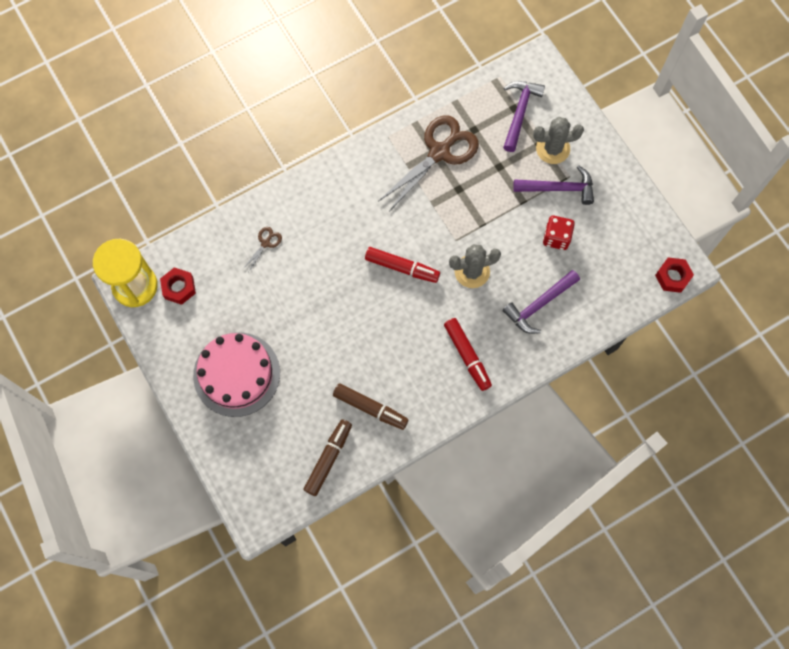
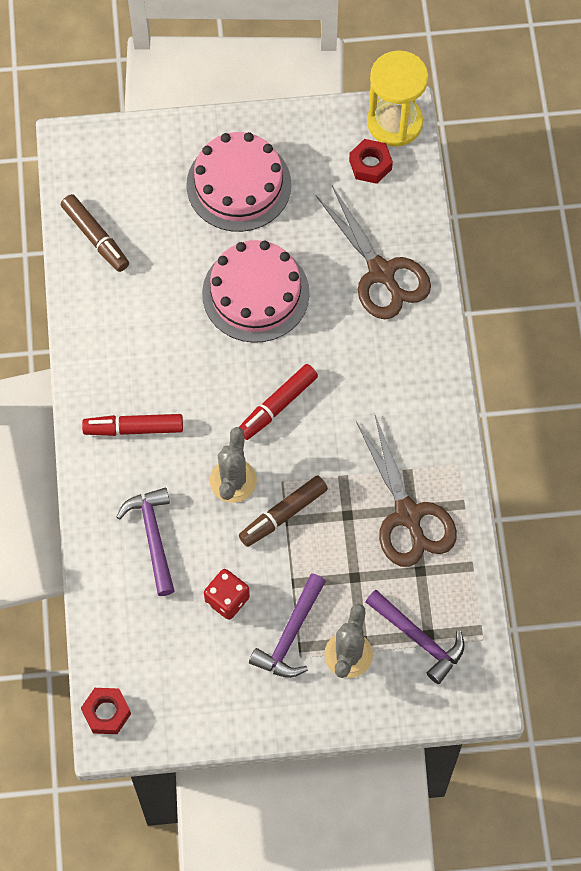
camera: 115 degrees right, 5 degrees down
brown scissors [243,227,282,271] -> brown scissors [316,186,431,319], size x2.37
brown marker [333,383,409,430] -> brown marker moved to [239,475,328,547]
none -> pink cake [202,240,310,343]

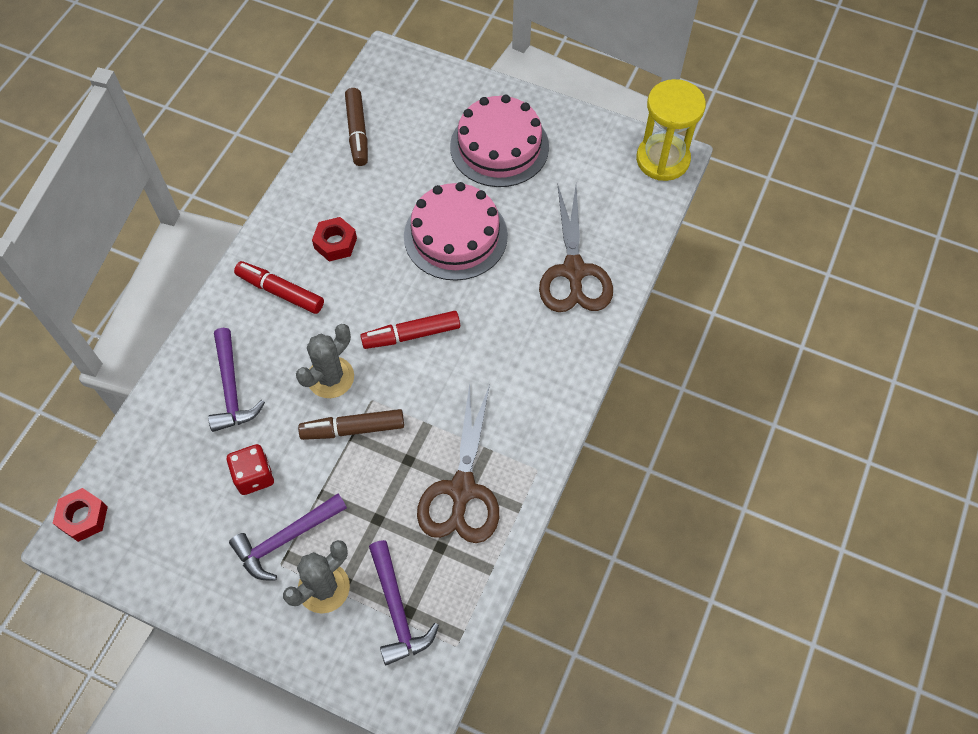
camera: 30 degrees right, 5 degrees down
purple hammer [117,488,175,596] -> purple hammer turned 150 degrees clockwise [208,328,265,432]
red nut [349,139,393,184] -> red nut moved to [312,217,357,262]

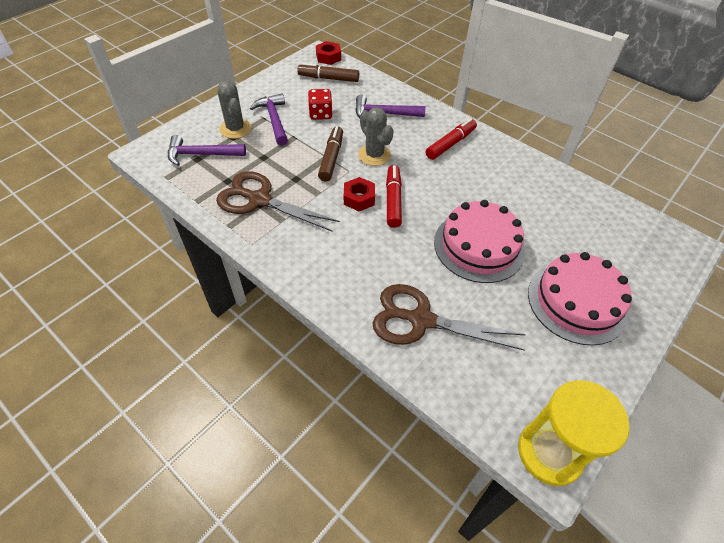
camera: 105 degrees right, 10 degrees down
red nut [312,217,357,262] -> red nut moved to [344,177,375,211]
brown marker [345,88,368,166] -> brown marker moved to [297,63,359,82]

